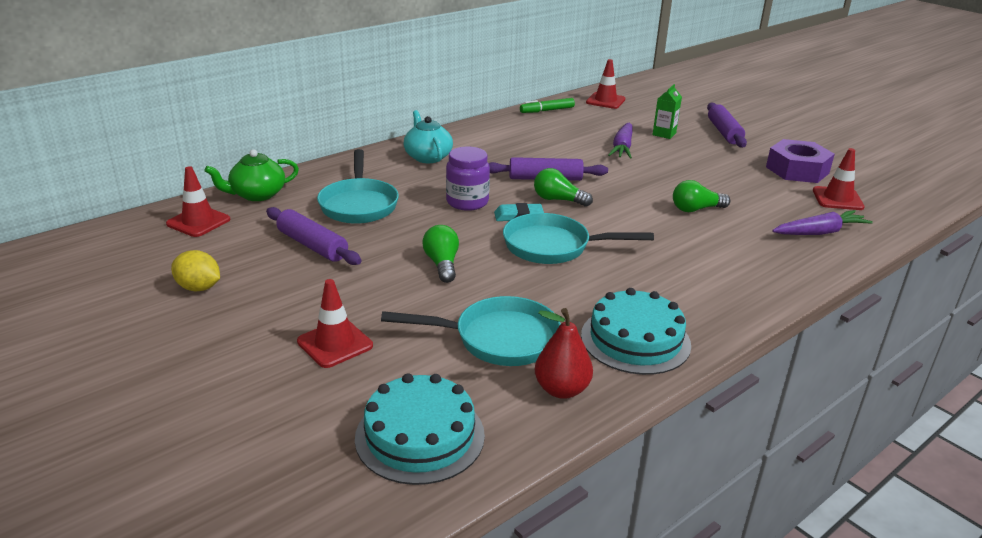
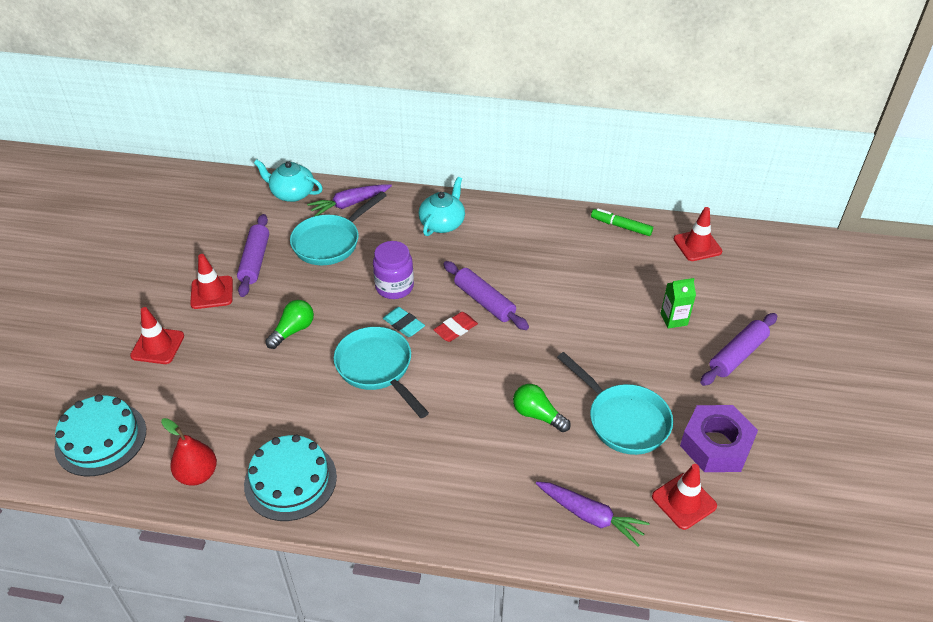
camera: 50 degrees right, 15 degrees up
red traffic cone [166,166,231,237] -> red traffic cone moved to [190,254,233,309]
yellow lemon [171,250,220,291] -> none
green teapot [204,149,299,201] -> turquoise teapot [254,160,323,202]
turquoise pan [381,296,561,366] -> turquoise pan moved to [557,352,673,455]
green light bulb [534,168,593,207] -> red eraser [433,312,478,342]
purple carrot [608,123,633,159] -> purple carrot moved to [307,184,392,216]

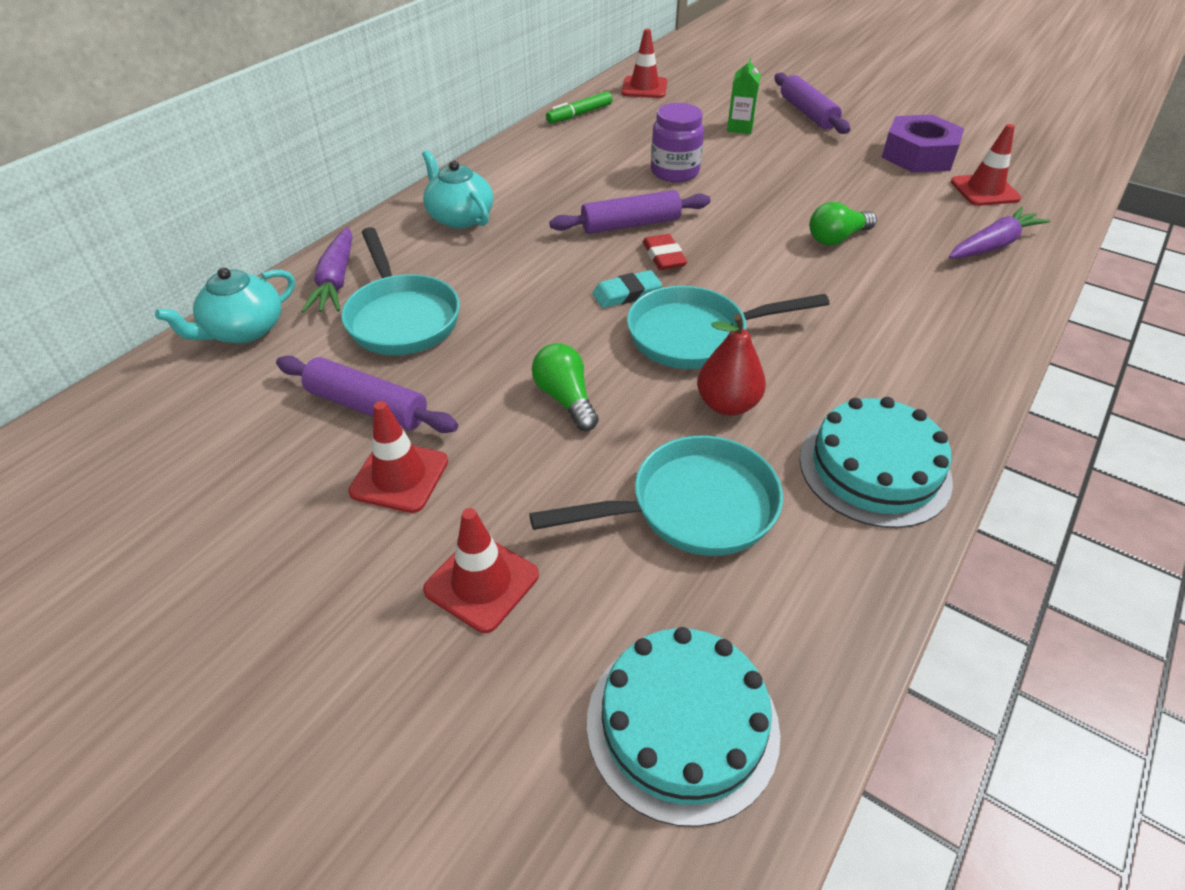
camera: 65 degrees left, 0 degrees up
red pear [161,418,217,486] -> red pear moved to [697,314,766,416]
purple jar [373,241,414,299] -> purple jar moved to [651,103,704,182]
turquoise pan [557,352,673,455] -> turquoise pan moved to [529,436,783,556]

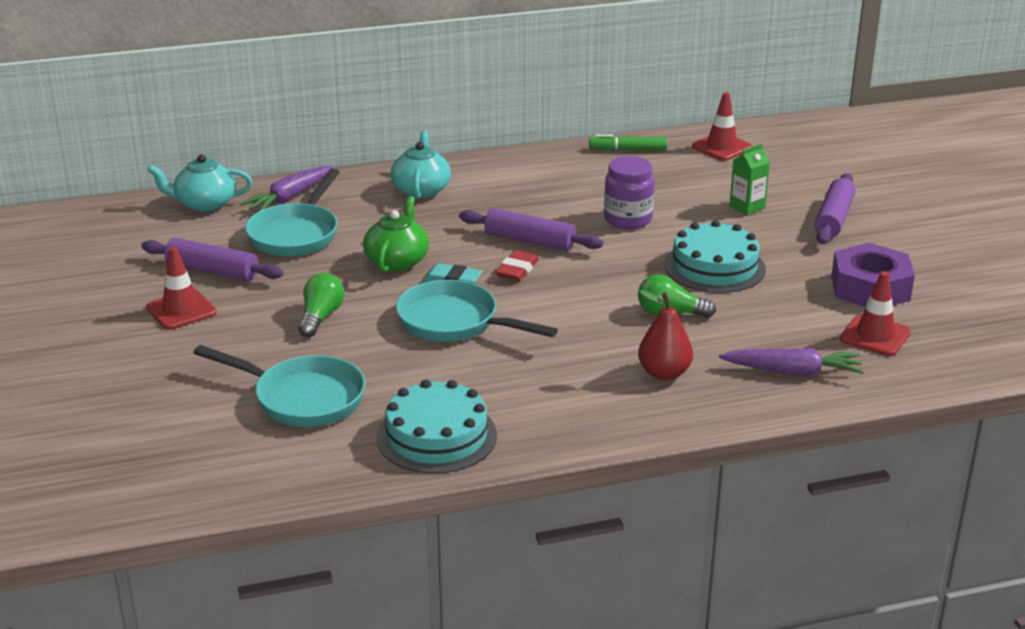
camera: 40 degrees right, 15 degrees down
purple rolling pin [276,356,458,433] -> purple rolling pin turned 45 degrees counterclockwise [141,238,284,281]
red traffic cone [423,508,539,633] -> none
turquoise cake [587,627,780,827] -> turquoise cake moved to [664,220,766,293]
red pear [697,314,766,416] -> red pear moved to [638,290,693,381]
none -> green teapot [363,196,429,272]

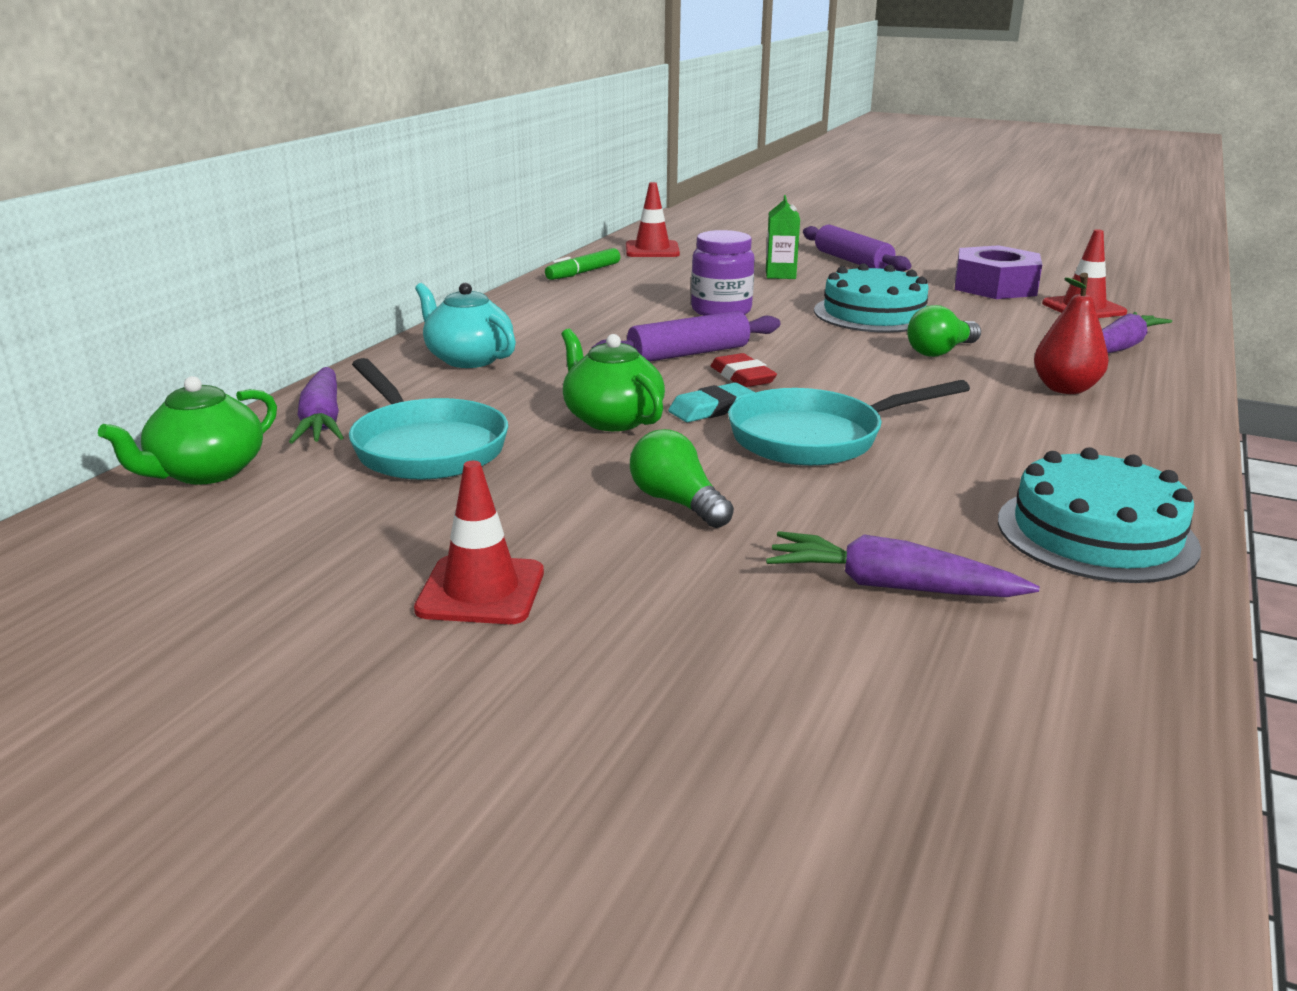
camera: 50 degrees left, 5 degrees down
purple rolling pin [141,238,284,281] -> none
turquoise teapot [148,154,253,212] -> green teapot [98,376,277,485]
turquoise pan [194,345,366,427] -> purple carrot [766,531,1040,597]

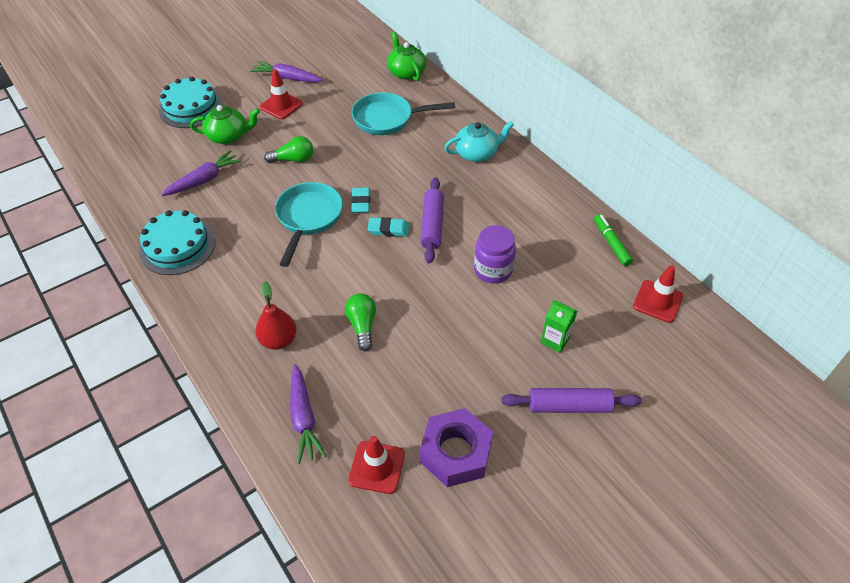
camera: 120 degrees right, 25 degrees up
purple carrot [289,367,344,444] -> purple carrot moved to [250,61,323,82]
green teapot [562,329,665,431] -> green teapot moved to [190,105,260,144]
red eraser [711,353,777,387] -> turquoise eraser [368,217,409,237]
turquoise cake [814,263,929,333] -> turquoise cake moved to [159,77,223,128]

